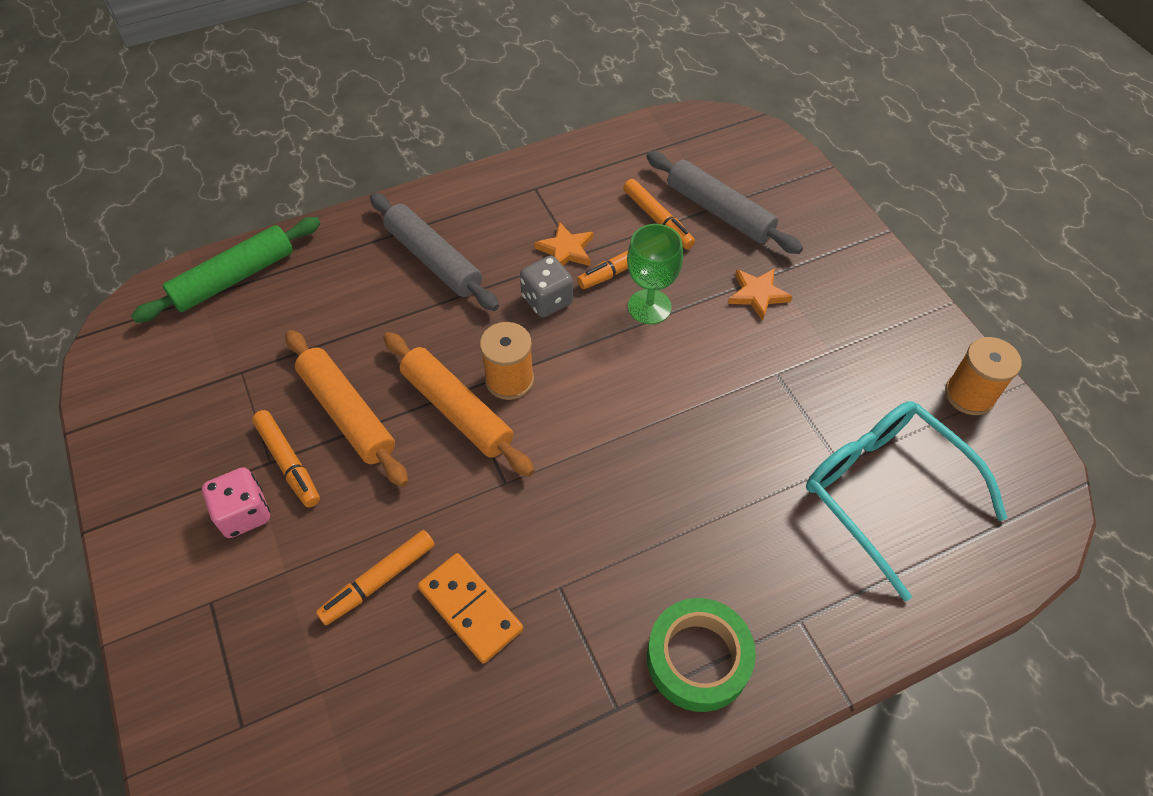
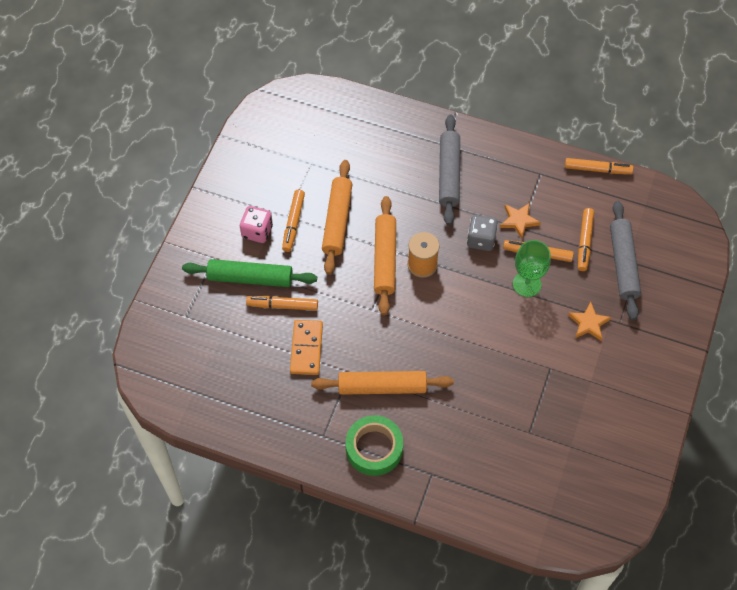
camera: 45 degrees right, 5 degrees up
green rolling pin [131,217,320,323] -> green rolling pin moved to [182,259,317,287]
turquoise glasses [806,401,1007,601] -> none
orange spool [945,337,1022,415] -> none
none -> orange rolling pin [311,371,454,395]
none -> orange marker [565,158,633,174]

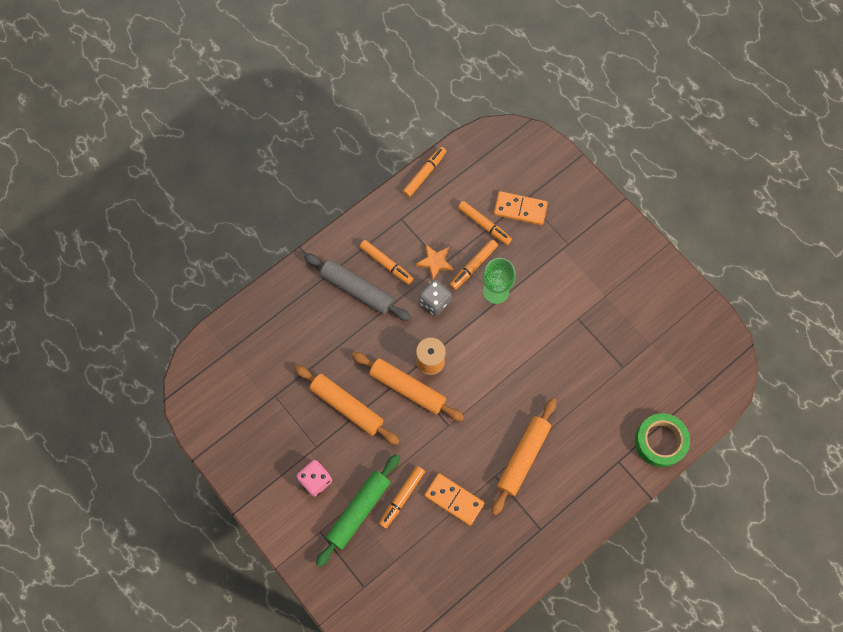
camera: 60 degrees left, 10 degrees up
orange marker [282,190,305,252] -> orange marker moved to [359,240,414,285]
green tape [346,415,403,476] -> green tape moved to [635,413,690,467]
orange star [568,302,611,341] -> none
grey rolling pin [610,201,641,320] -> orange domino [494,191,548,225]

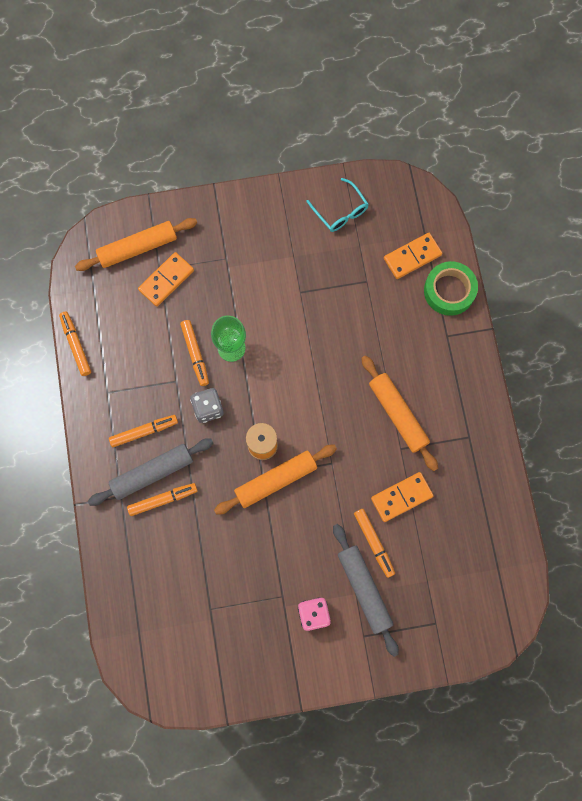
camera: 60 degrees left, 5 degrees up
orange rolling pin [294,365,400,445] -> orange rolling pin moved to [75,218,197,271]
green rolling pin [316,454,400,567] -> grey rolling pin [333,524,399,657]
orange star [416,245,453,280] -> none
orange marker [458,201,512,245] -> orange marker moved to [127,483,198,516]
none -> turquoise glasses [306,178,368,232]
none -> orange domino [384,233,442,279]

